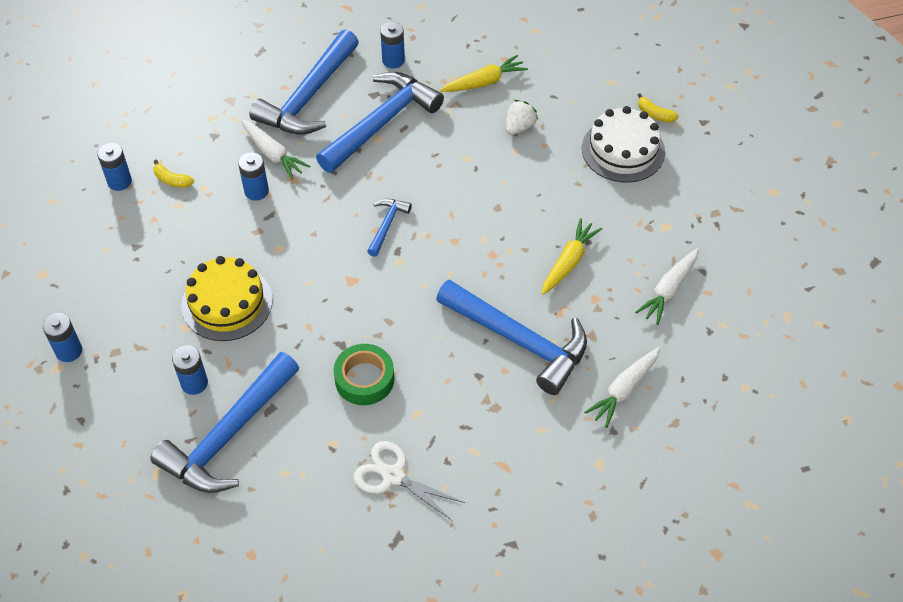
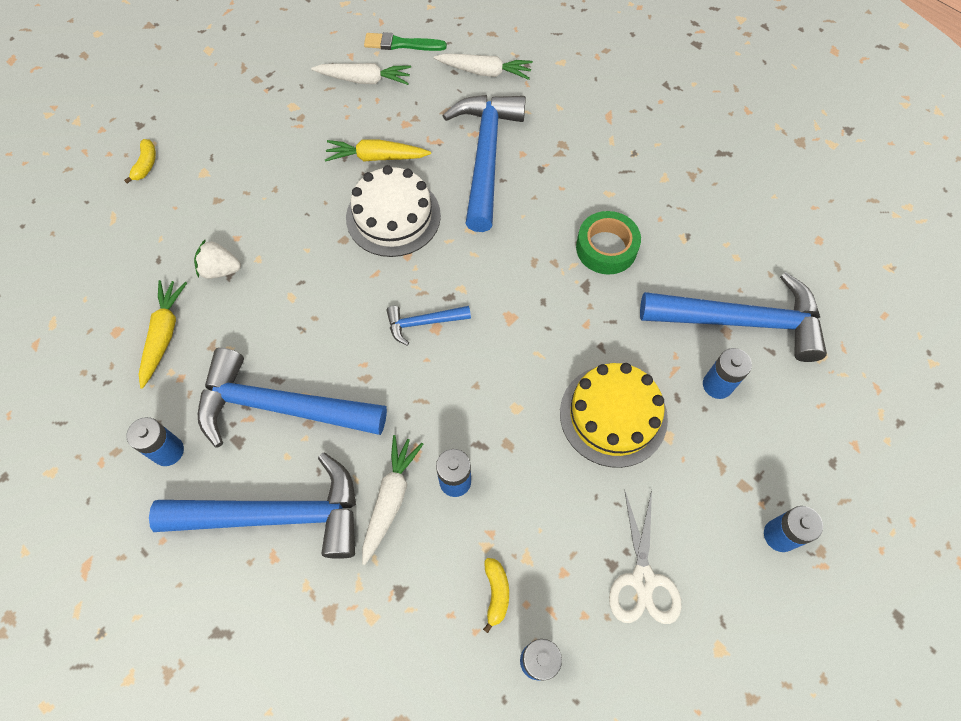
camera: 120 degrees left, 10 degrees up
white scissors [353,441,465,521] -> white scissors moved to [609,489,682,624]
yellow carrot [440,54,528,92] -> yellow carrot turned 60 degrees clockwise [139,280,187,389]
white cake [582,106,665,183] -> white cake moved to [346,165,441,257]
none -> green brush [364,32,447,51]

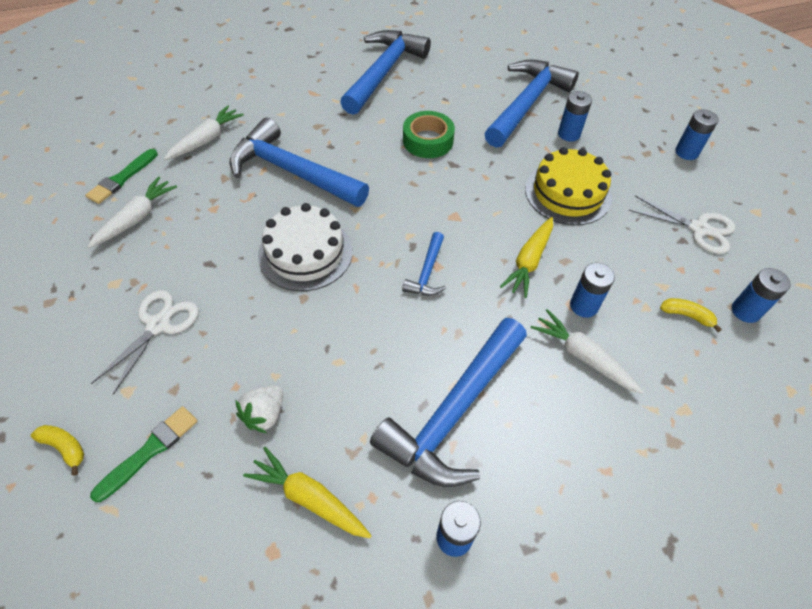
camera: 65 degrees left, 10 degrees down
blue hammer [149,452,356,559] -> blue hammer moved to [340,30,431,115]
yellow carrot [325,139,431,162] -> yellow carrot moved to [500,217,553,298]
none -> green brush [90,406,198,502]
none -> white scissors [91,290,198,395]

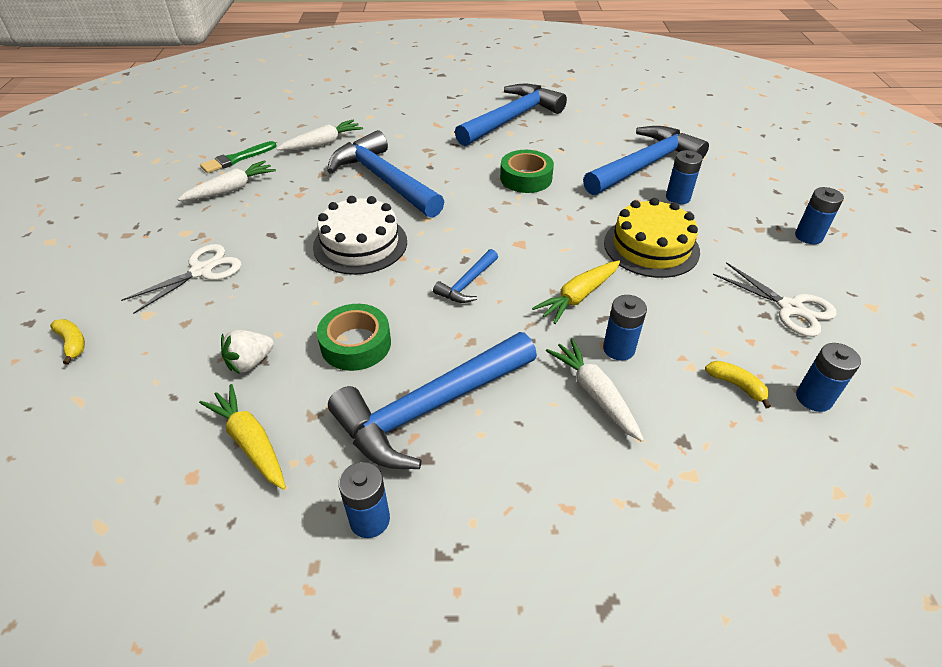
camera: 20 degrees right, 10 degrees down
green brush [90,406,198,502] -> none
none -> green tape [317,304,391,371]

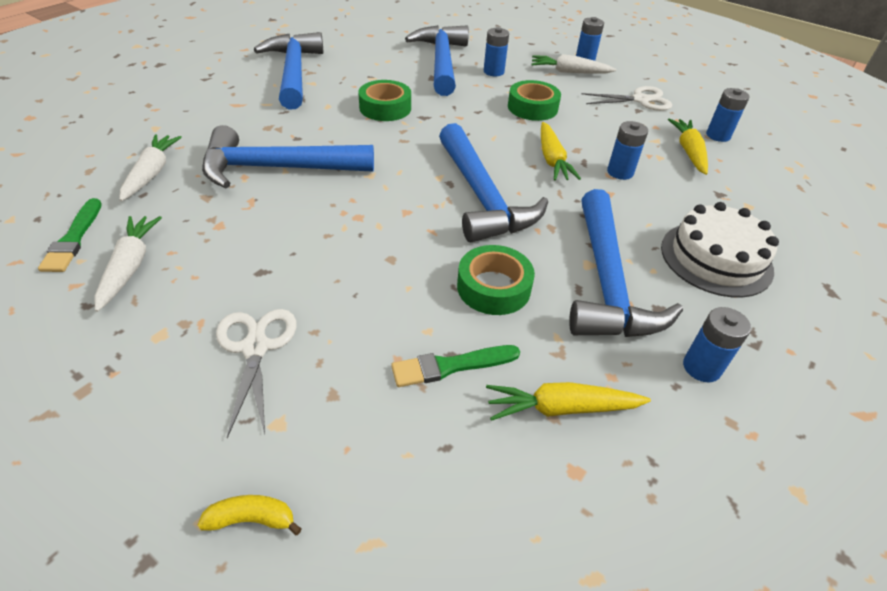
camera: 55 degrees left, 0 degrees up
white strawberry [221,330,274,374] -> green brush [391,345,520,387]
white cake [313,196,407,275] -> white cake moved to [661,202,779,297]
blue hammer [433,249,498,303] -> blue hammer [439,123,548,242], size x2.14
white carrot [546,338,644,442] -> white carrot moved to [531,54,616,74]
yellow cake [604,198,700,278] -> green tape [508,80,561,121]
yellow banana [705,361,771,408] -> yellow carrot [668,118,708,175]

